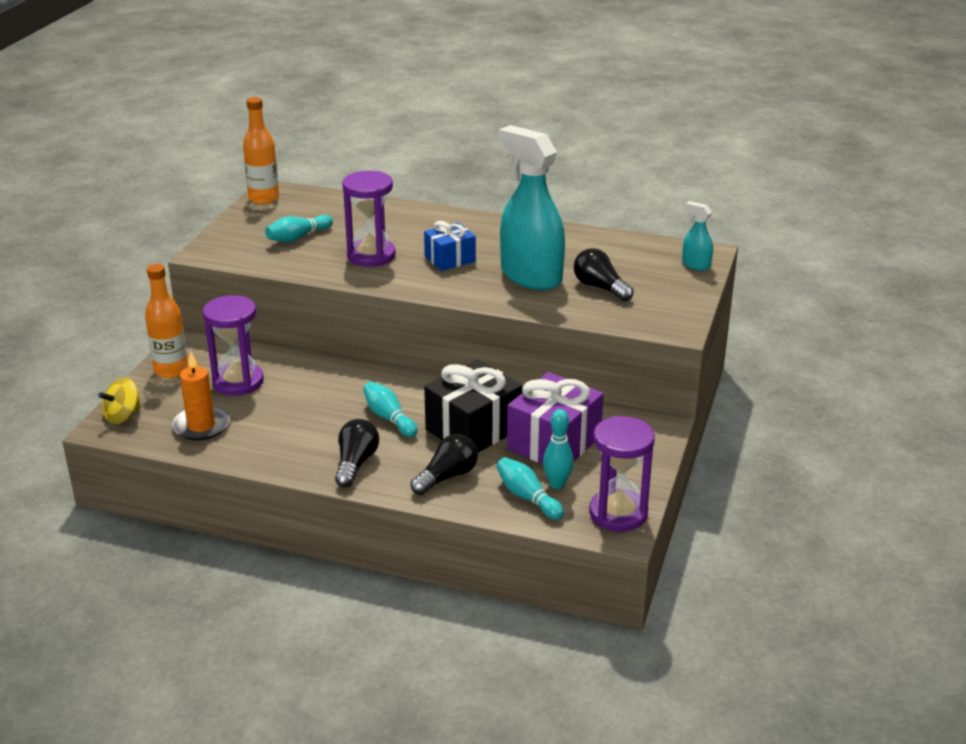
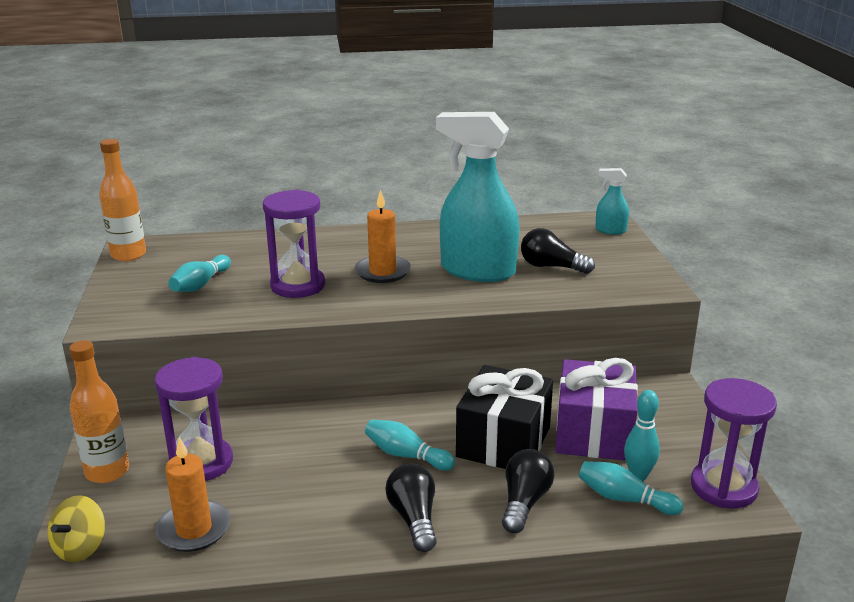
camera: 25 degrees left, 5 degrees down
blue gift [424,221,476,271] -> orange candle [355,190,411,283]

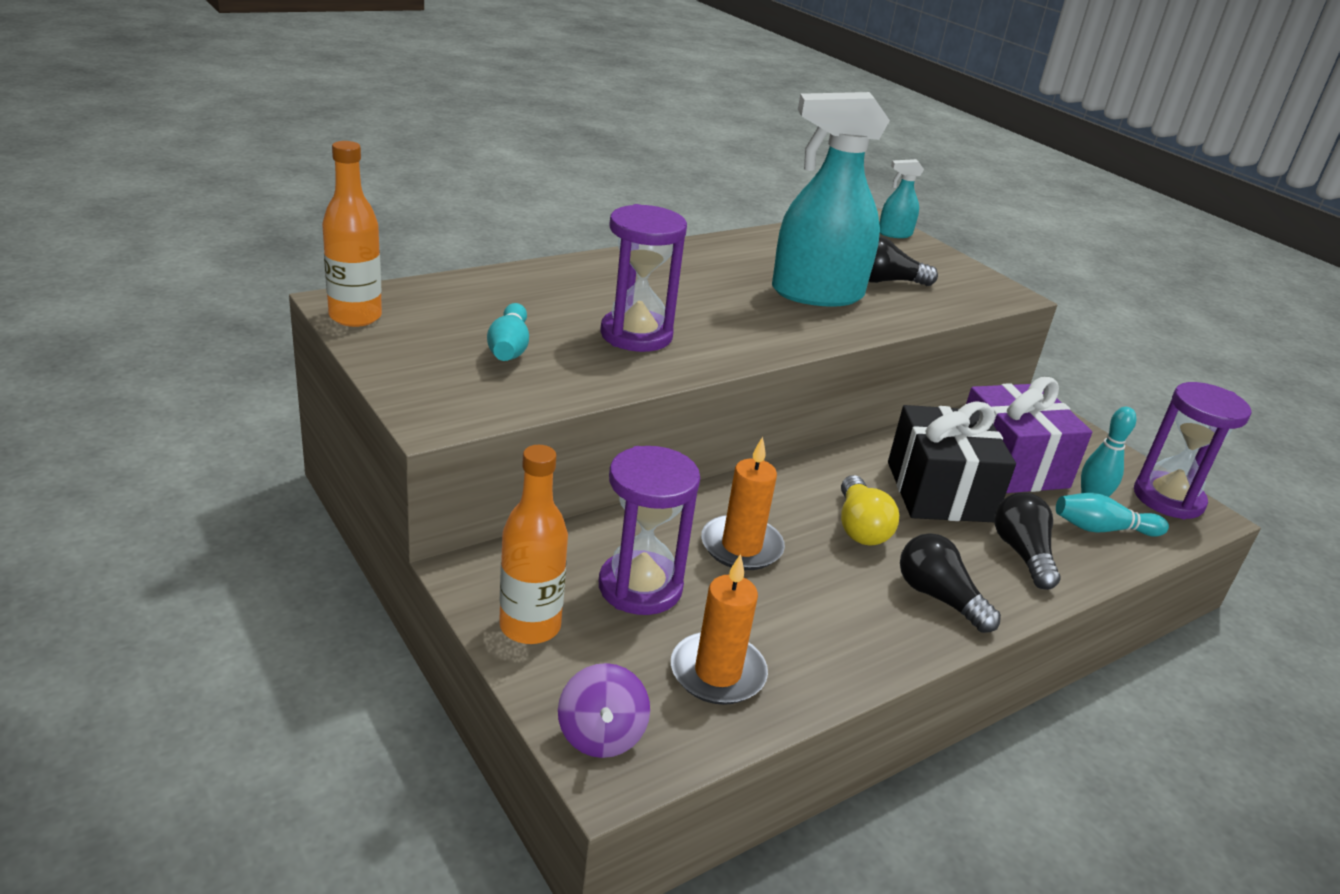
camera: 30 degrees left, 5 degrees up
yellow spinning top [48,495,105,562] -> purple spinning top [558,663,650,758]
orange candle [355,190,411,283] -> orange candle moved to [701,437,785,570]
turquoise bowling pin [365,420,455,471] -> yellow light bulb [841,475,899,546]

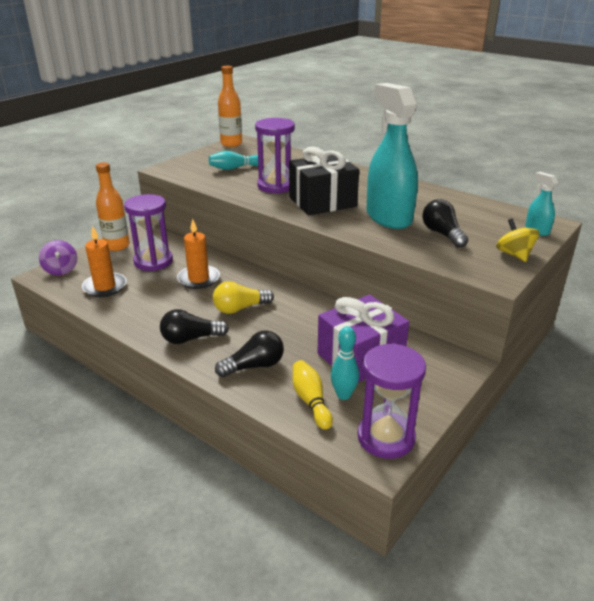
camera: 75 degrees right, 0 degrees up
purple spinning top [558,663,650,758] -> purple spinning top turned 90 degrees counterclockwise [39,240,77,275]
black gift [888,402,1016,522] -> black gift moved to [289,146,359,215]
black light bulb [900,533,1001,633] -> black light bulb turned 135 degrees counterclockwise [160,309,229,344]
turquoise bowling pin [1056,493,1169,537] -> yellow bowling pin [293,360,333,430]
none -> yellow spinning top [496,218,539,262]

